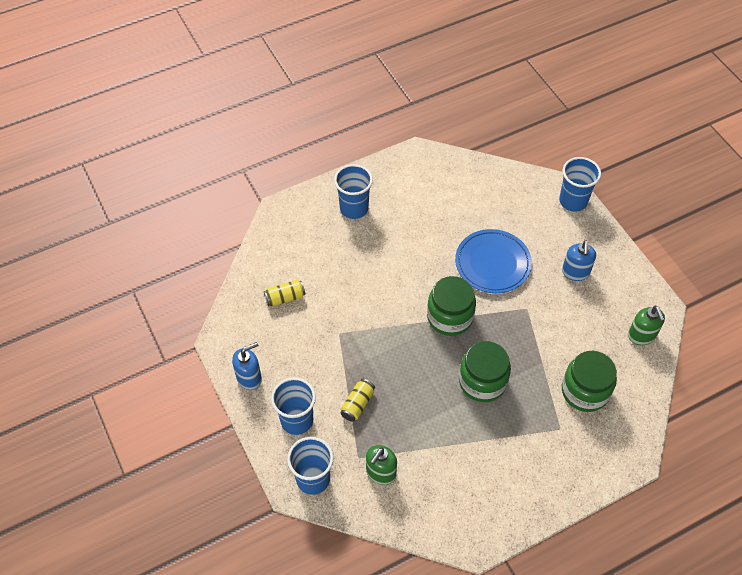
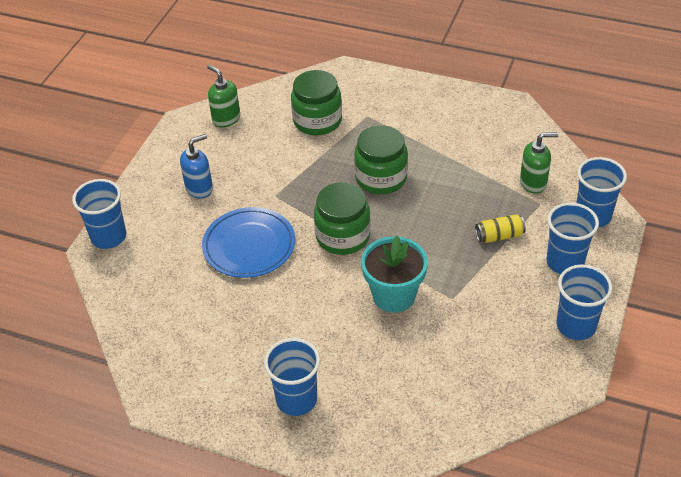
camera: 130 degrees left, 10 degrees down
blue soap dispenser [232,342,262,390] -> blue cup [556,265,613,340]
yellow can [264,280,305,306] -> none
green soap dispenser [628,306,665,345] -> green soap dispenser turned 75 degrees counterclockwise [207,65,240,128]
none -> turquoise flower pot [361,236,428,313]

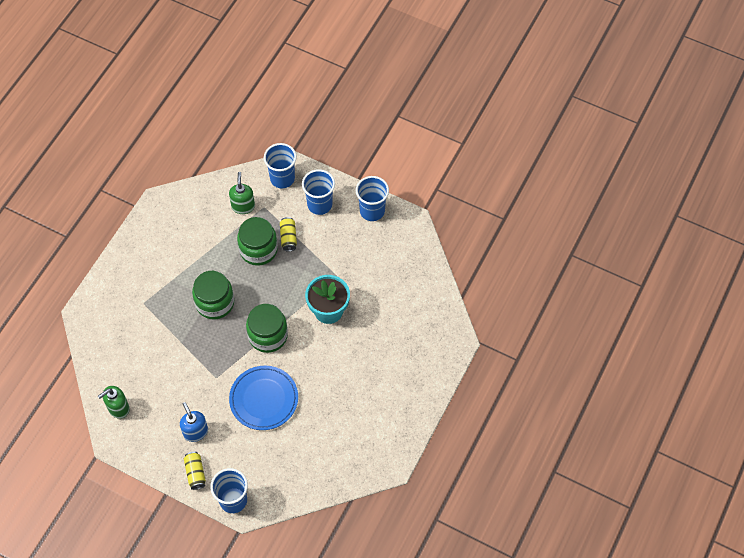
camera: 85 degrees left, 15 degrees up
blue cup [264,338,320,416] -> none
green jar [291,70,342,135] -> green jar moved to [237,217,278,266]
none -> yellow can [184,452,206,490]

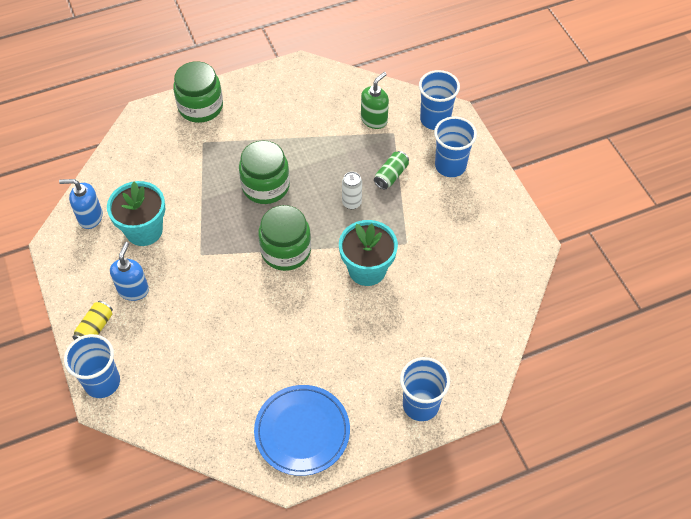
camera: 40 degrees right, 5 degrees down
green soap dispenser [98,386,130,419] -> blue soap dispenser [59,179,103,229]
blue plate [229,366,298,430] -> blue plate moved to [254,385,350,476]
green jar [237,217,278,266] -> green jar moved to [173,61,223,123]
yellow can [280,217,297,252] -> green can [374,151,409,190]
blue cup [356,176,389,221] -> blue cup moved to [400,357,450,421]
none -> turquoise flower pot [107,181,165,246]
none -> white can [342,172,362,209]

